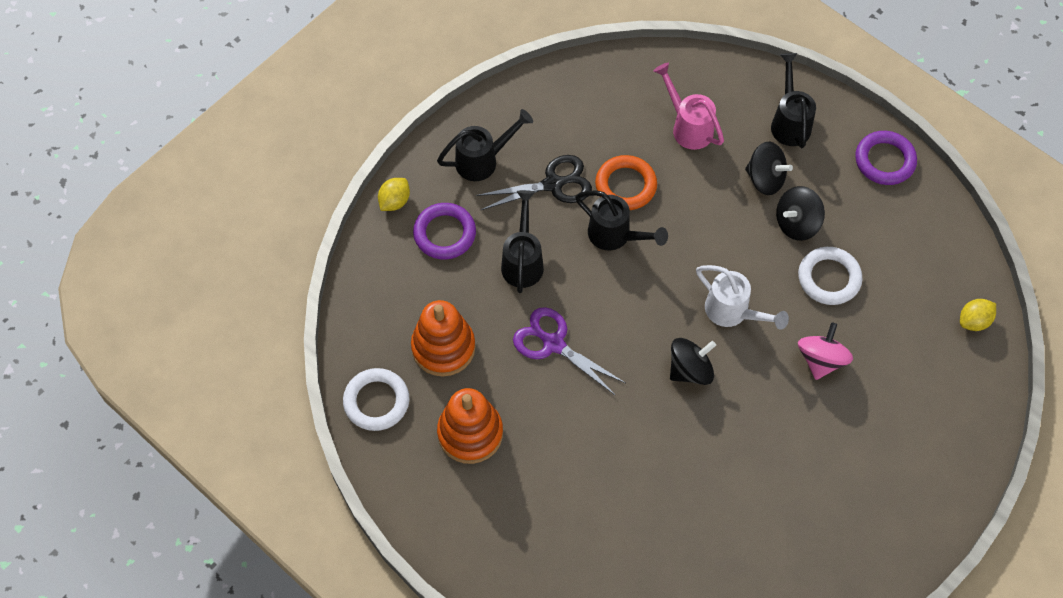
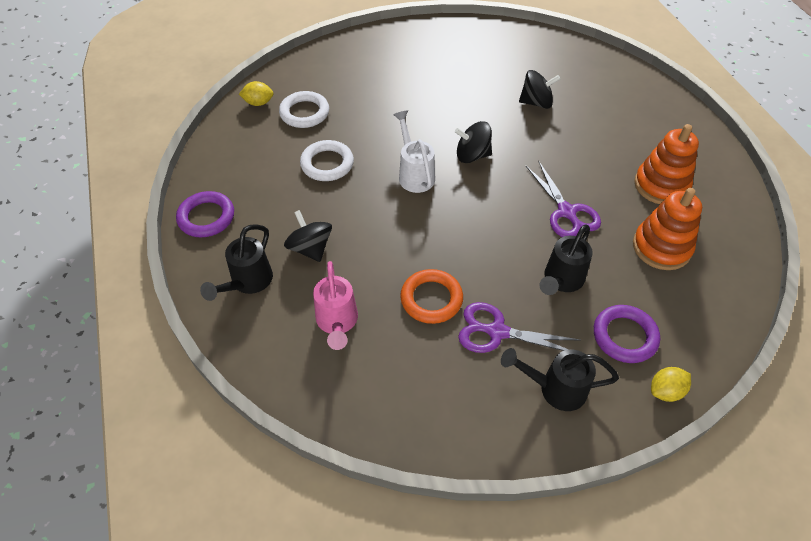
camera: 150 degrees left, 10 degrees down
white ring [343,368,409,431] -> white ring moved to [279,91,329,128]
black scissors [476,155,592,210] -> purple scissors [458,302,580,353]
black watering can [575,190,668,251] -> none
black spinning top [776,186,825,241] -> black spinning top moved to [519,70,560,109]
pink spinning top [798,322,853,380] -> none

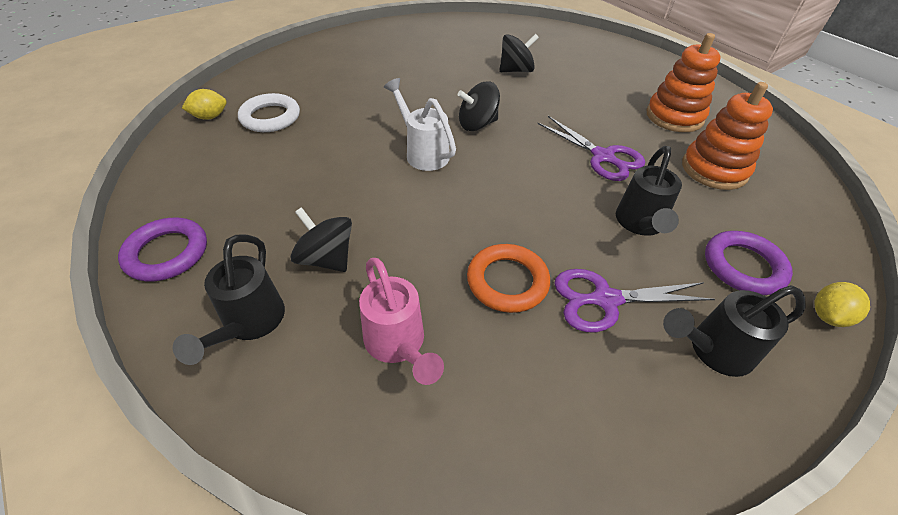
camera: 20 degrees left, 5 degrees down
white ring [300,140,354,181] -> none

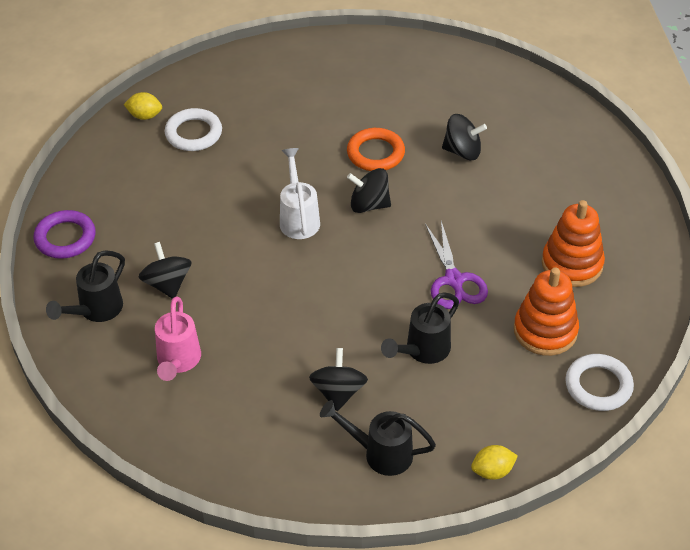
camera: 30 degrees right, 0 degrees up
orange ring [467,244,550,313] -> orange ring moved to [347,128,405,171]
purple scissors [554,269,715,332] -> black spinning top [309,348,368,411]
purple ring [705,231,793,295] -> none
none -> white ring [565,354,634,411]

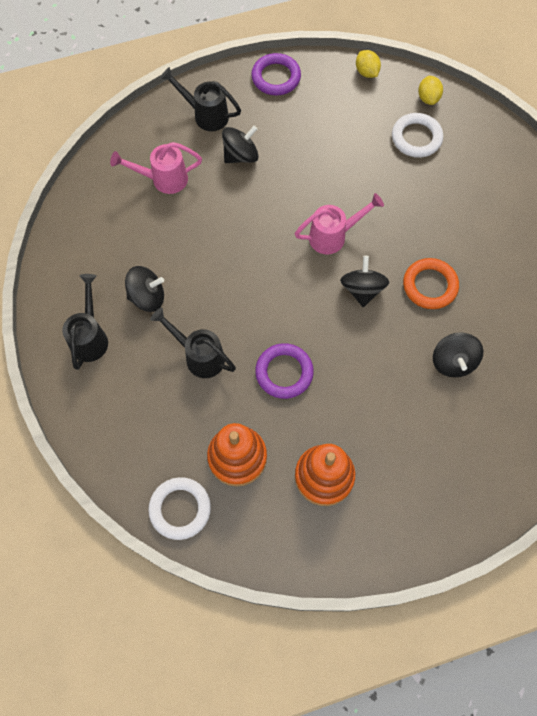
camera: 80 degrees right, 20 degrees up
white watering can [280,148,320,239] -> pink watering can [295,193,384,254]
purple scissors [425,221,488,309] -> purple ring [255,343,314,399]
yellow lemon [471,445,518,480] -> yellow lemon moved to [356,50,381,78]

